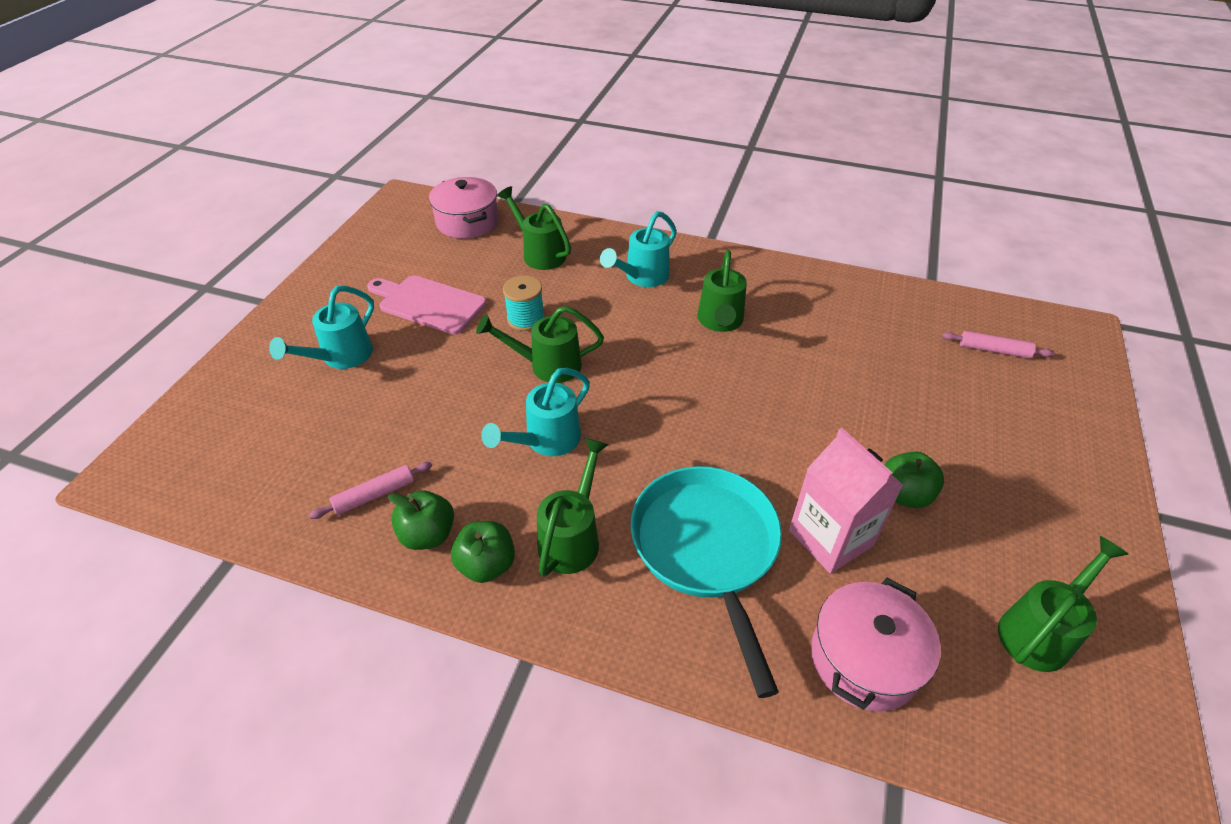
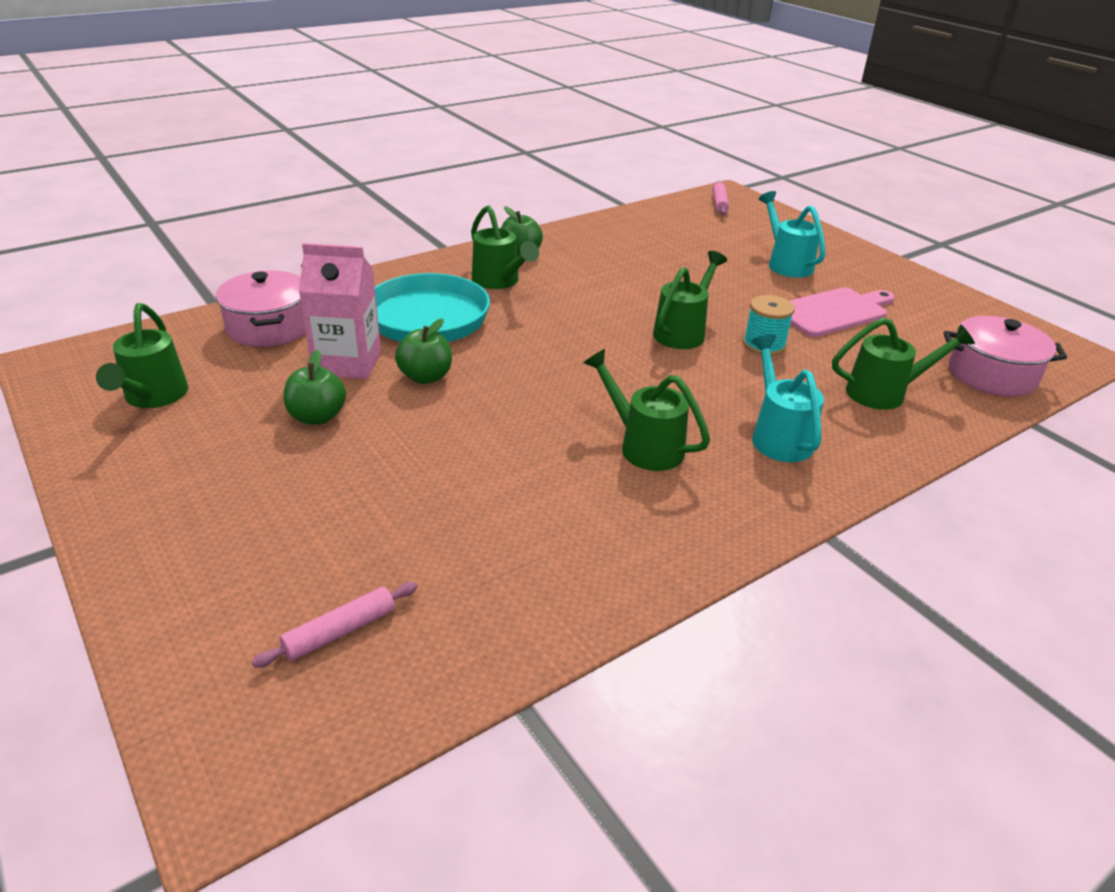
camera: 125 degrees right, 10 degrees down
pink rolling pin [309,462,432,519] -> pink rolling pin moved to [713,181,729,215]
green apple [388,490,454,550] -> green apple moved to [395,318,452,384]
turquoise watering can [481,368,590,456] -> none

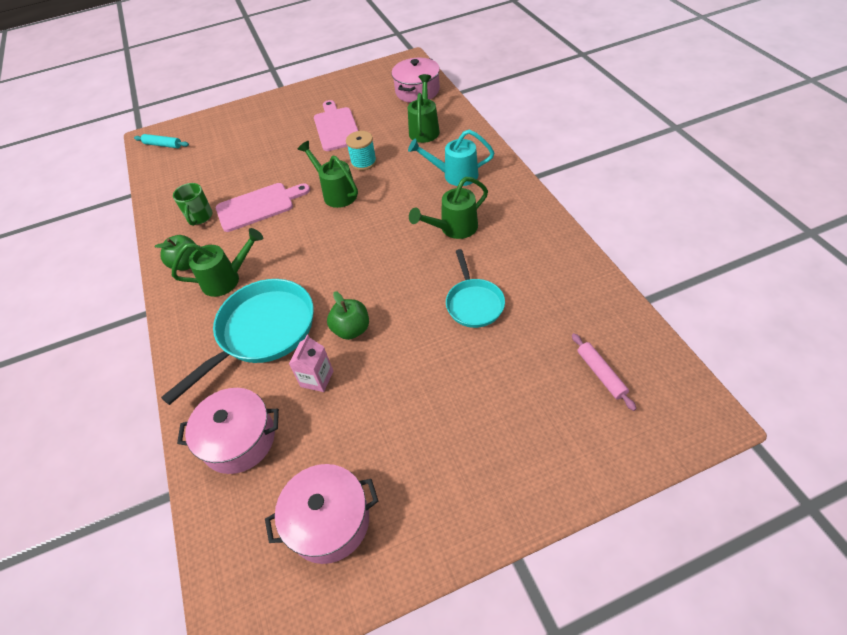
camera: 70 degrees left, 15 degrees up
green watering can [96,303,188,408] -> pink pot [265,464,378,564]
green apple [284,350,346,425] -> none
pink carton [299,243,381,379] -> pink carton [289,335,333,392], size x0.59
pink rolling pin [713,181,729,215] -> turquoise rolling pin [134,134,189,148]
turquoise watering can [759,191,826,278] -> none
none -> green mug [173,183,213,226]
none -> pink cutting board [216,183,310,232]
none -> turquoise pan [446,249,505,328]

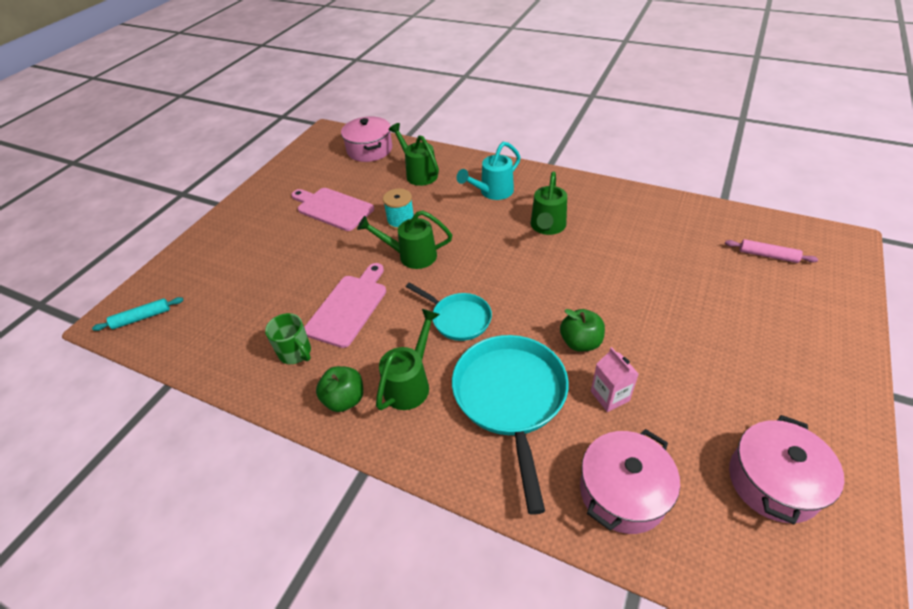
camera: 45 degrees left, 5 degrees down
turquoise pan [446,249,505,328] -> turquoise pan moved to [406,282,492,341]

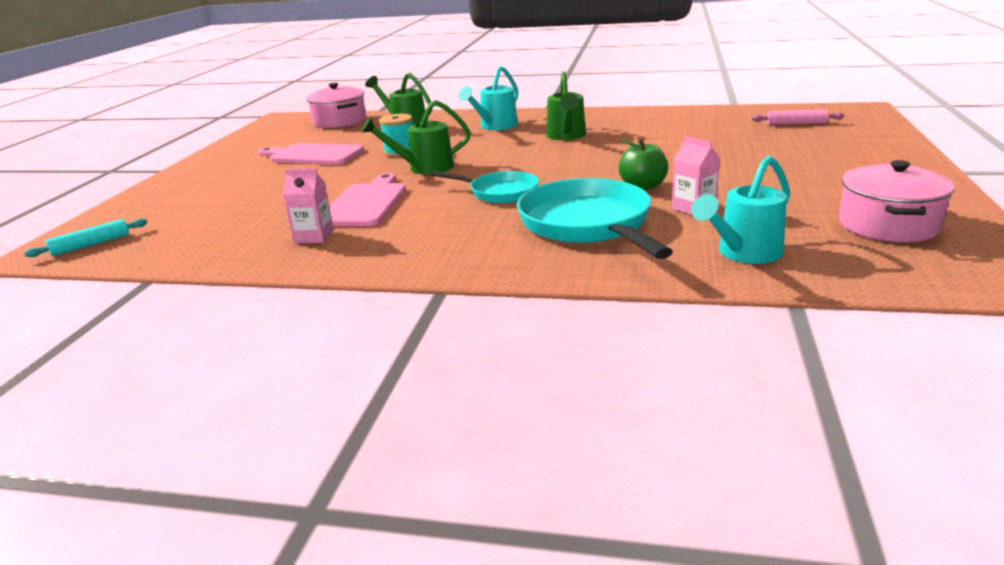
camera: 15 degrees left, 20 degrees down
green mug [265,313,311,364] -> pink carton [283,168,334,243]
green apple [316,366,363,412] -> none
green watering can [376,309,440,410] -> none
pink pot [580,429,680,534] -> turquoise watering can [691,155,790,264]

